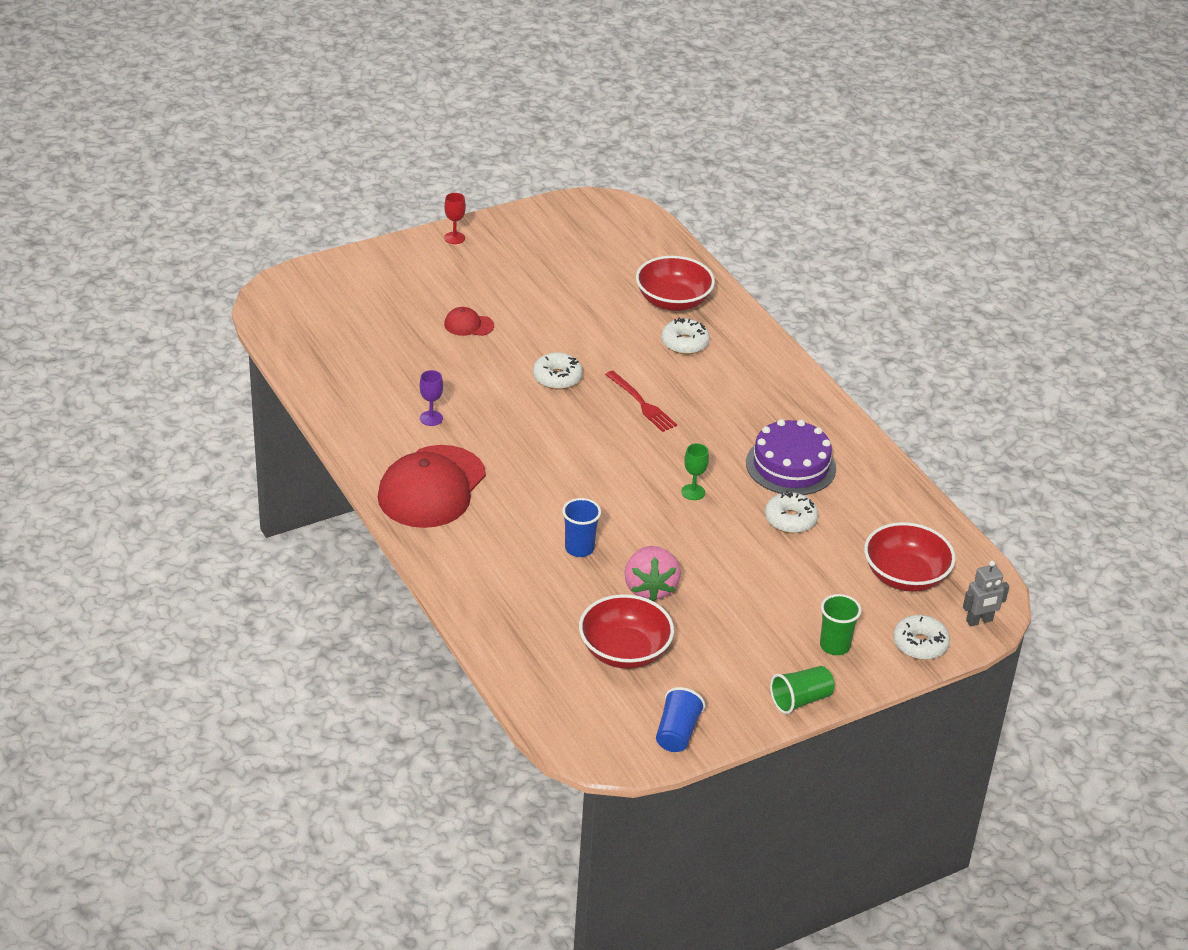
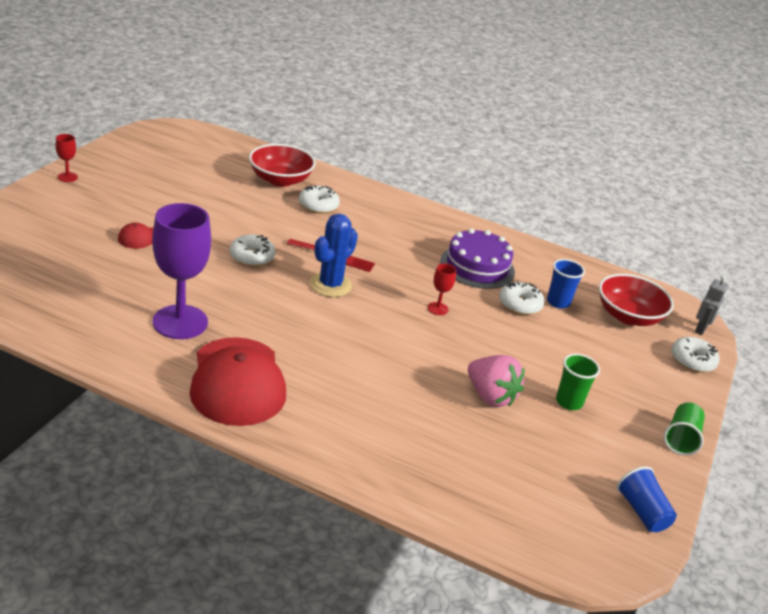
camera: 40 degrees left, 5 degrees down
purple goblet [420,370,443,426] -> purple goblet [152,203,211,339], size x2.34
blue cup [562,498,601,557] -> blue cup moved to [547,259,585,309]
red bowl [579,594,674,669] -> none
green goblet [681,444,709,500] -> red goblet [428,263,456,315]
green cup [820,594,861,655] -> green cup moved to [556,354,600,410]
none -> blue cactus [310,214,358,297]

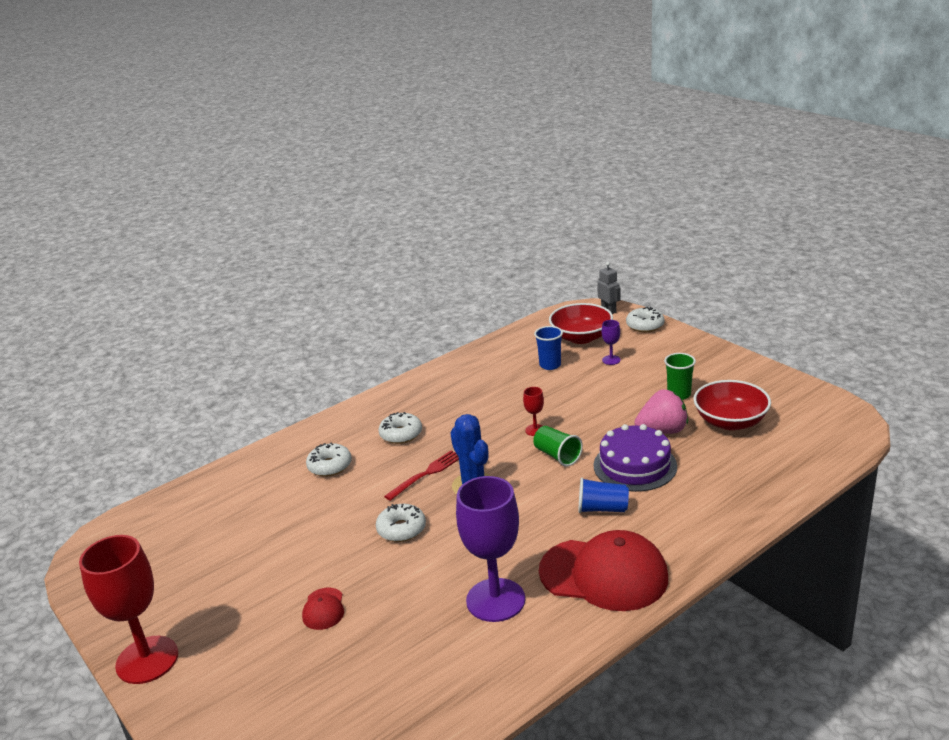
camera: 55 degrees left, 5 degrees down
red goblet [55,134,78,182] -> red goblet [79,535,178,684], size x2.34
red bowl [249,144,316,187] -> red bowl moved to [693,380,771,430]
purple cake [440,228,515,289] -> purple cake moved to [593,424,677,492]
white donut [499,282,545,315] -> white donut moved to [379,412,422,444]
blue cup [617,466,677,532] -> blue cup moved to [579,478,629,513]
green cup [664,402,705,455] -> green cup moved to [533,426,583,467]
none -> purple goblet [602,320,621,365]

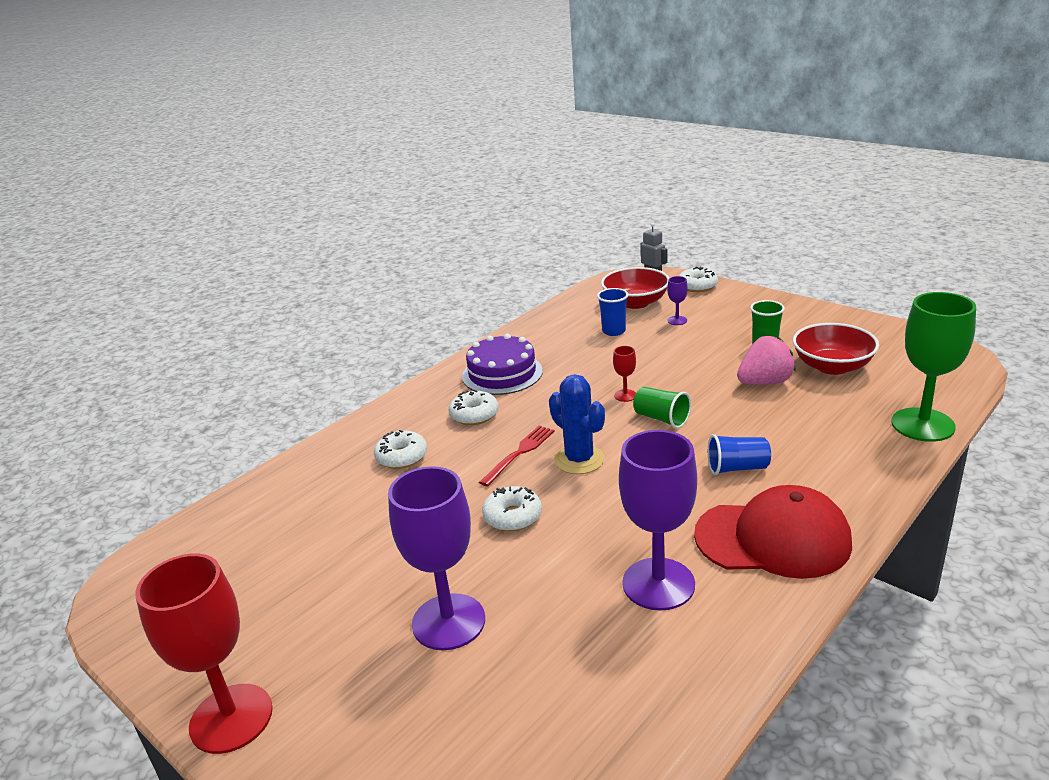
camera: 10 degrees left, 0 degrees up
red cap [302,588,344,630] -> purple goblet [388,466,485,650]
purple cake [593,424,677,492] -> purple cake moved to [462,334,543,395]
none -> green goblet [891,292,976,442]

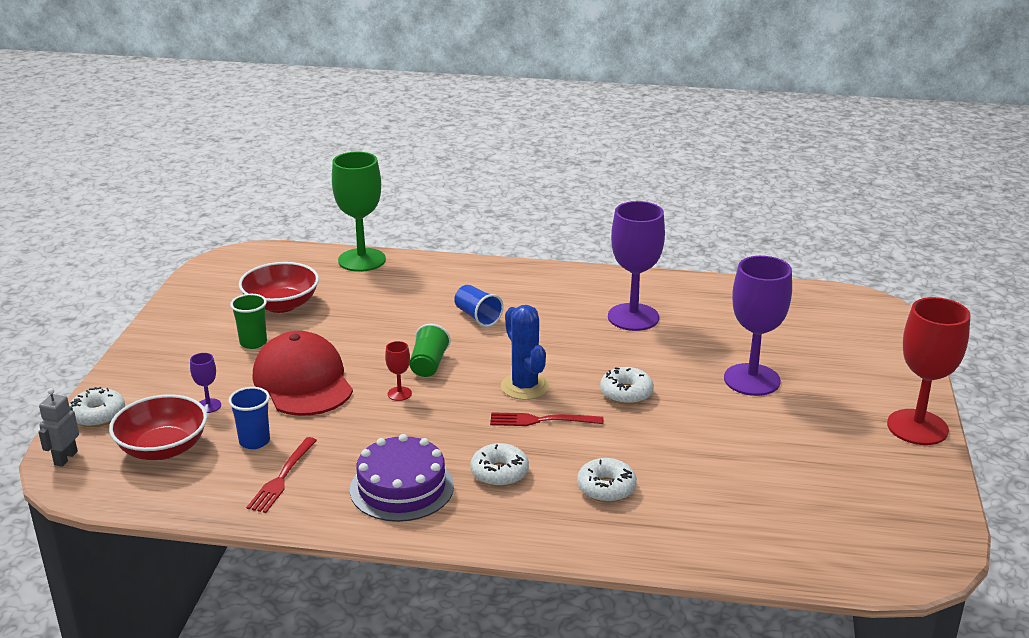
camera: 125 degrees left, 0 degrees up
blue cactus [549,374,605,474] -> blue cactus turned 45 degrees counterclockwise [501,305,549,400]
red cap [694,485,852,579] -> red cap moved to [252,331,353,416]
pink strawberry [737,336,795,385] -> none
none -> red fork [246,437,317,513]

